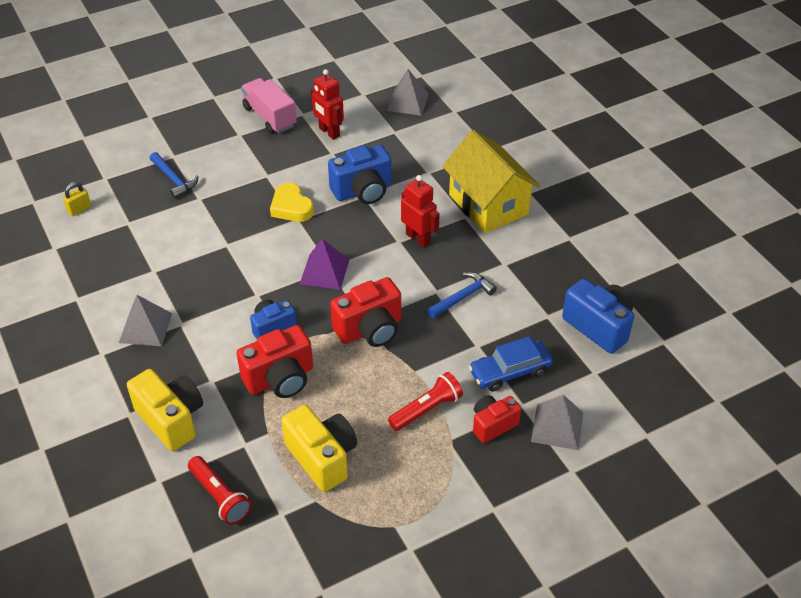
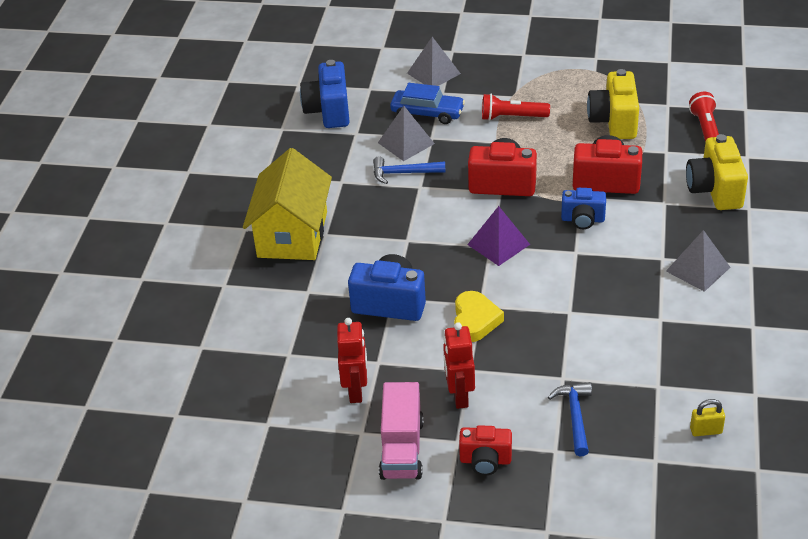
camera: 140 degrees left, 5 degrees down
grey pyramid [387,69,429,116] -> grey pyramid moved to [378,106,435,161]
red robot [401,175,440,247] -> red robot moved to [443,322,475,409]
red camera [473,395,521,443] -> red camera moved to [459,425,512,475]

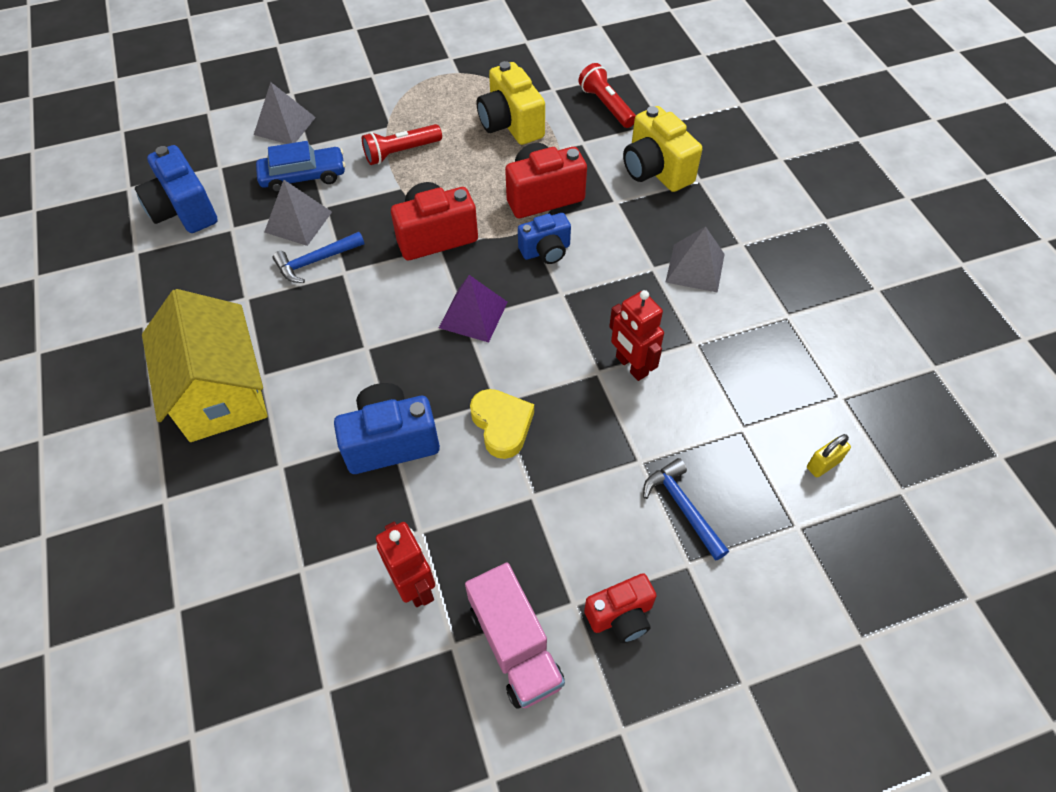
camera: 30 degrees left, 15 degrees up
red robot [443,322,475,409] -> red robot moved to [609,290,664,381]

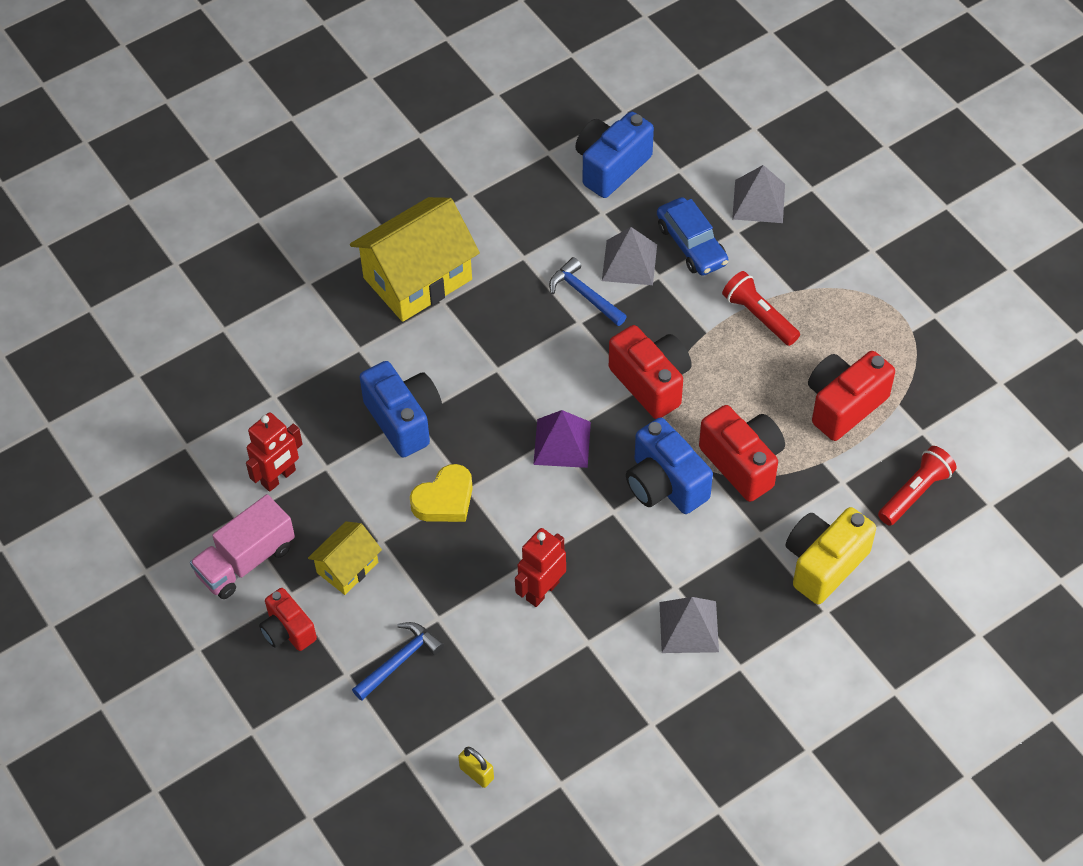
camera: 75 degrees right, 0 degrees up
yellow camera [477,61,545,145] -> red camera [808,351,895,441]
blue camera [518,213,571,264] -> blue camera [626,417,713,514], size x1.57
none -> yellow house [308,521,382,595]

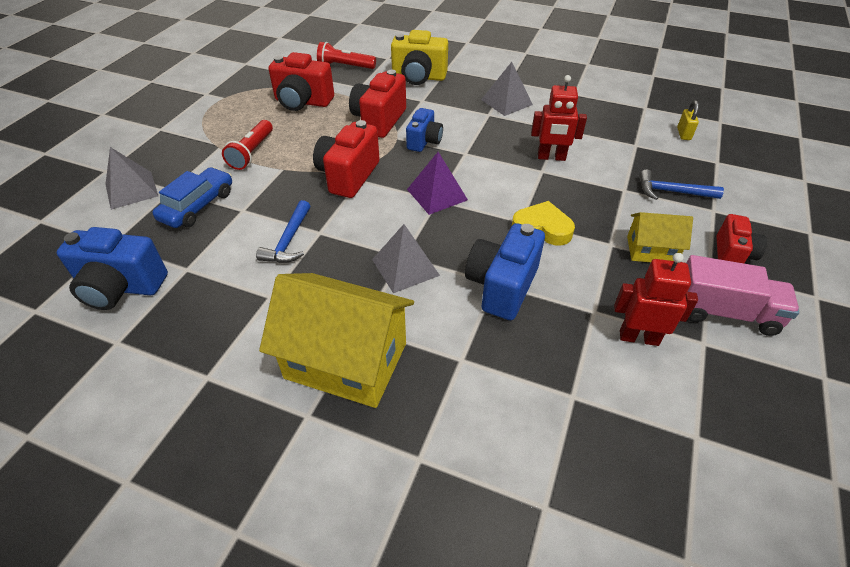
camera: 125 degrees left, 10 degrees down
grey pyramid [602,227,657,285] -> grey pyramid moved to [372,224,440,293]
blue camera [626,417,713,514] -> blue camera [406,108,443,152], size x0.64

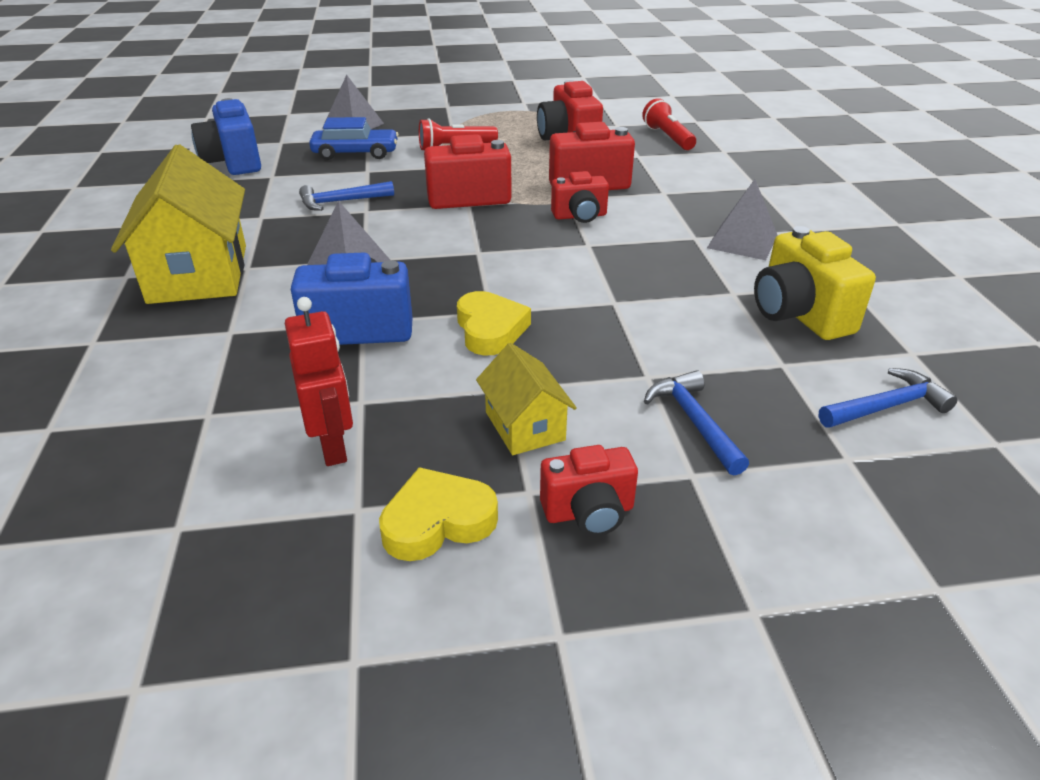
camera: 60 degrees right, 10 degrees down
yellow camera [391,30,448,85] -> yellow camera moved to [754,226,876,340]
blue camera [406,108,443,152] -> red camera [551,171,609,223]
purple pyramid [407,152,468,215] -> none
red robot [531,75,587,161] -> none
yellow padlock [677,100,699,140] -> blue hammer [819,368,958,428]
pink truck [687,255,799,336] -> yellow heart [379,467,498,561]

